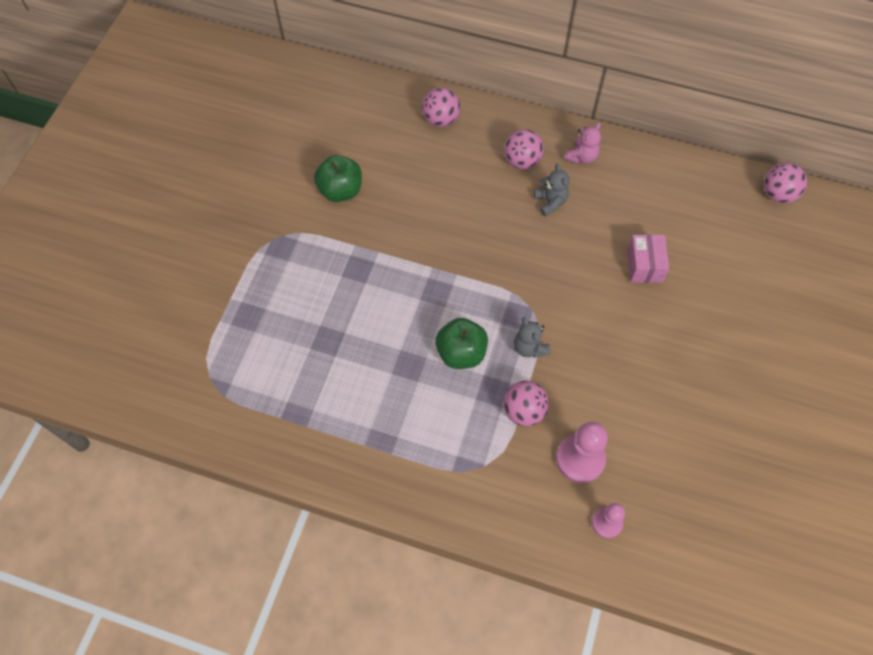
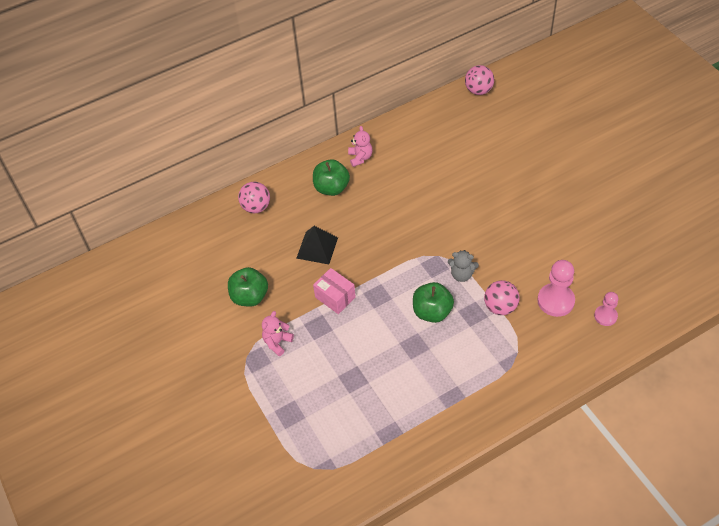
camera: 45 degrees left, 10 degrees down
pink ball [504,129,544,169] -> green apple [313,159,350,196]
grey teddy bear [534,164,570,216] -> none
pink box [627,234,669,283] -> pink box moved to [313,268,356,314]
none -> pink teddy bear [262,311,294,356]
none -> black pyramid [296,226,338,264]

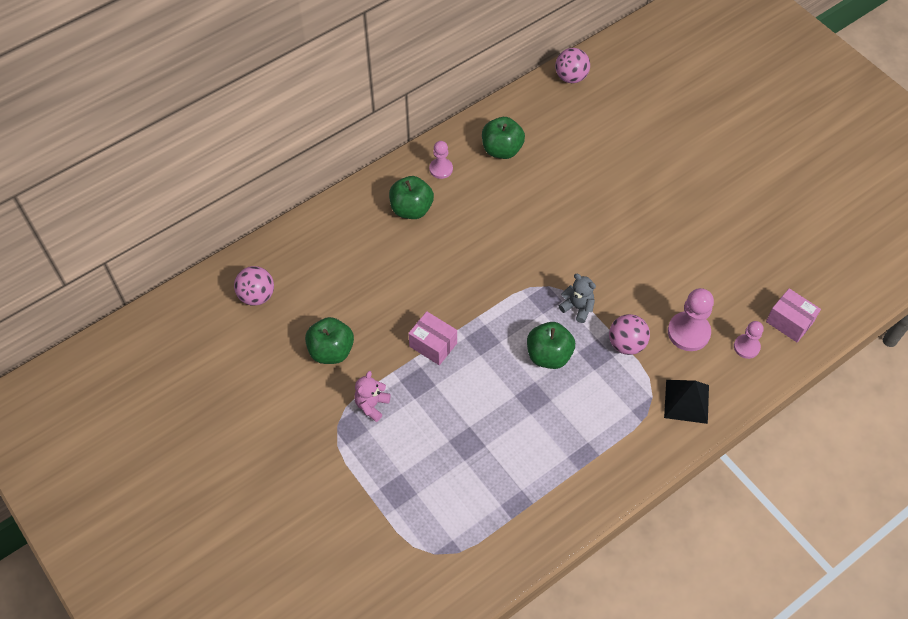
camera: 10 degrees left, 5 degrees up
pink ball [238,182,270,213] -> pink ball moved to [234,266,274,306]
black pyramid [296,226,338,264] -> black pyramid moved to [664,380,709,424]
pink teddy bear [348,126,373,167] -> pink pawn [429,141,453,179]
grey teddy bear [448,250,479,282] -> grey teddy bear turned 150 degrees counterclockwise [559,274,596,323]
none -> green apple [482,117,525,159]
none -> pink box [766,288,821,342]

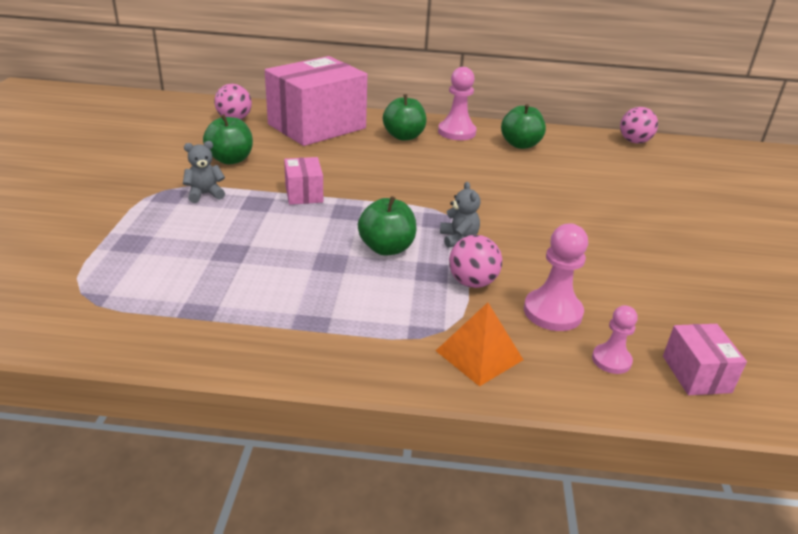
camera: 40 degrees right, 25 degrees down
pink teddy bear [354,371,391,422] -> grey teddy bear [183,141,225,203]
pink pawn [429,141,453,179] -> pink pawn [438,67,477,140], size x1.64
black pyramid [664,380,709,424] -> orange pyramid [436,302,523,387]
none -> pink box [265,56,368,146]

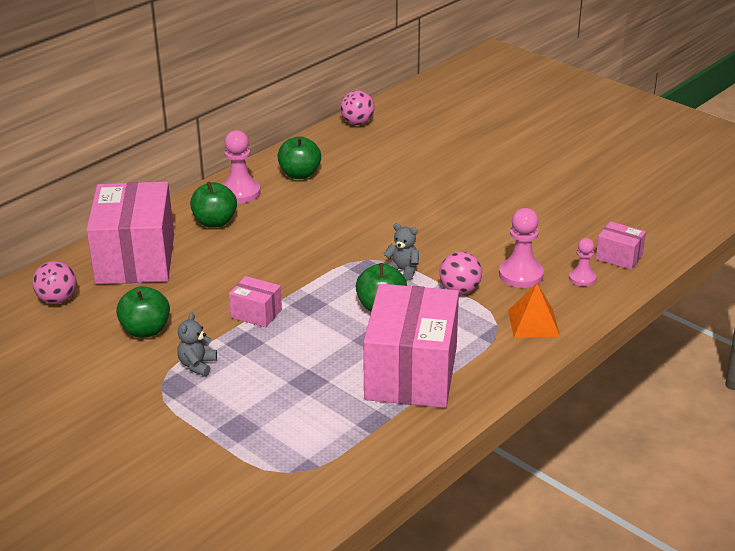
camera: 50 degrees left, 0 degrees up
none -> pink box [363,284,459,408]

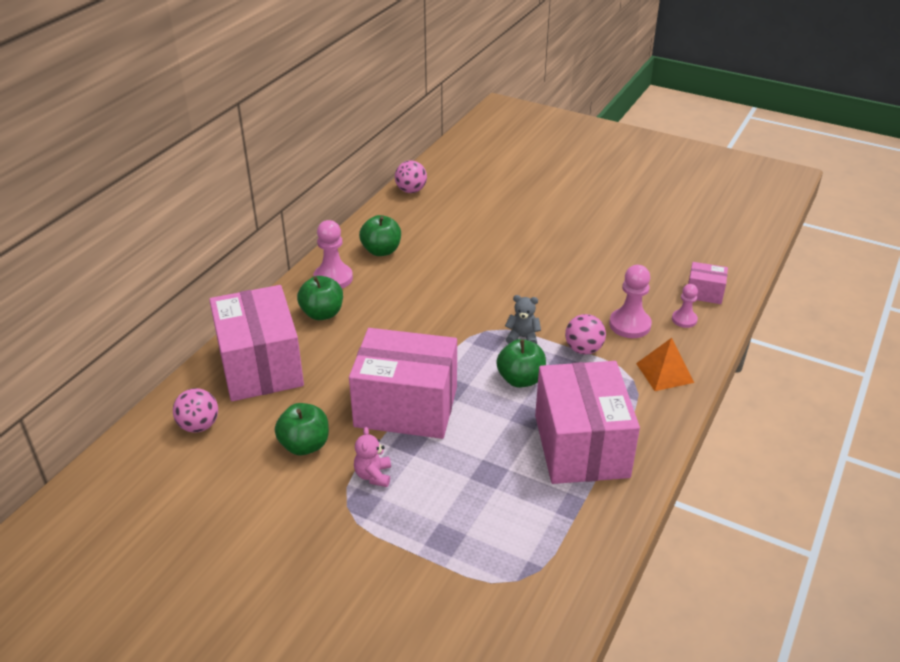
camera: 15 degrees left, 5 degrees up
grey teddy bear [177,313,217,376] -> pink teddy bear [354,427,391,487]
pink box [229,276,282,327] -> pink box [349,328,457,439], size x2.26

